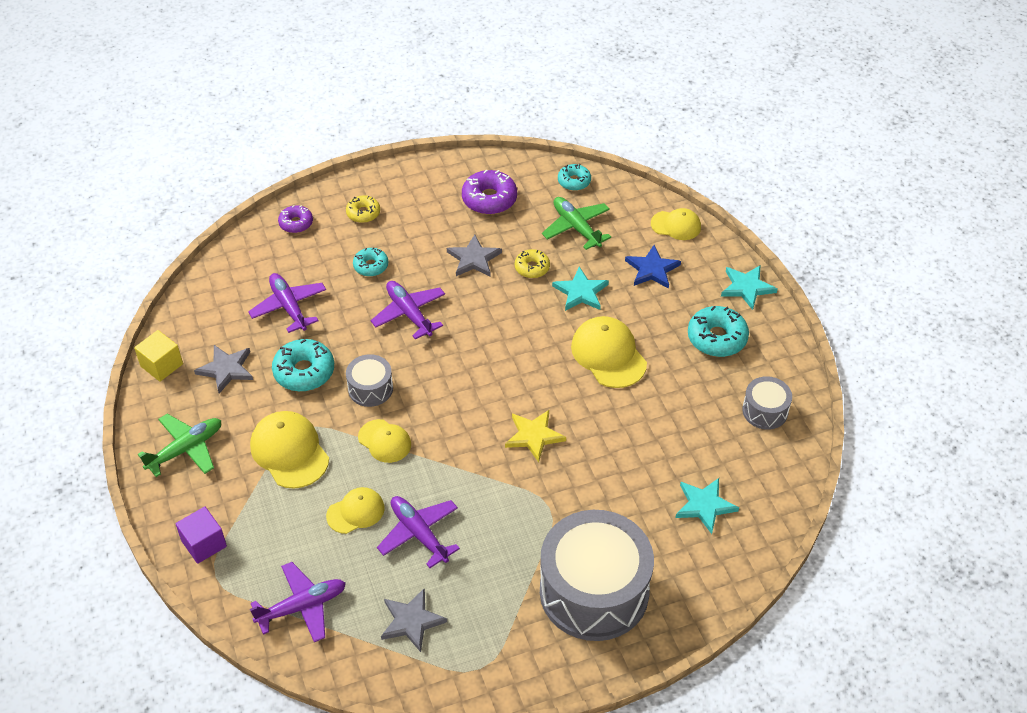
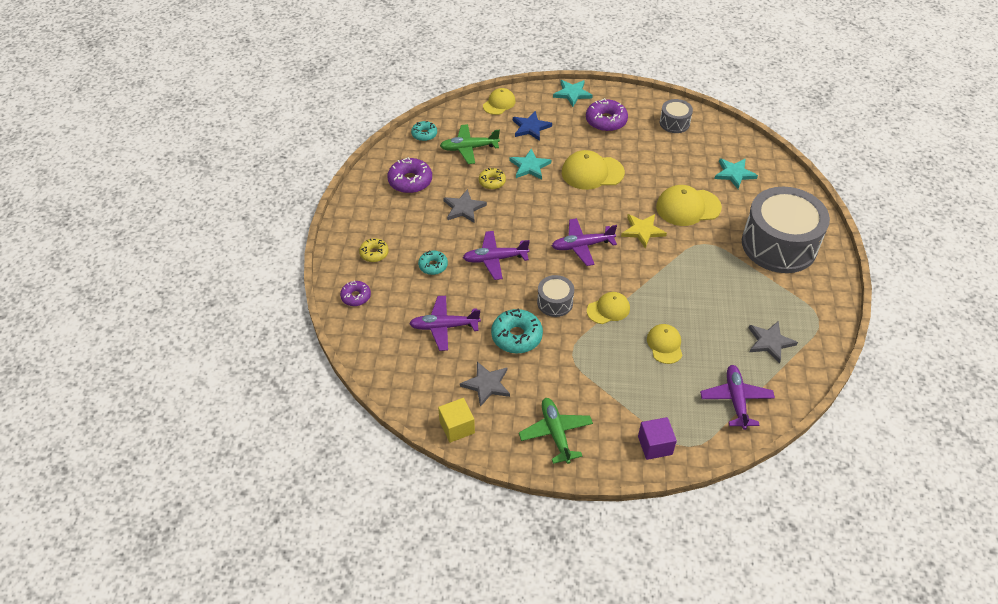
camera: 65 degrees left, 0 degrees up
yellow cap [250,411,329,489] -> yellow cap moved to [656,185,722,226]
purple plane [377,496,460,568] -> purple plane moved to [552,218,617,266]
turquoise donut [688,306,749,357] -> purple donut [586,98,628,132]

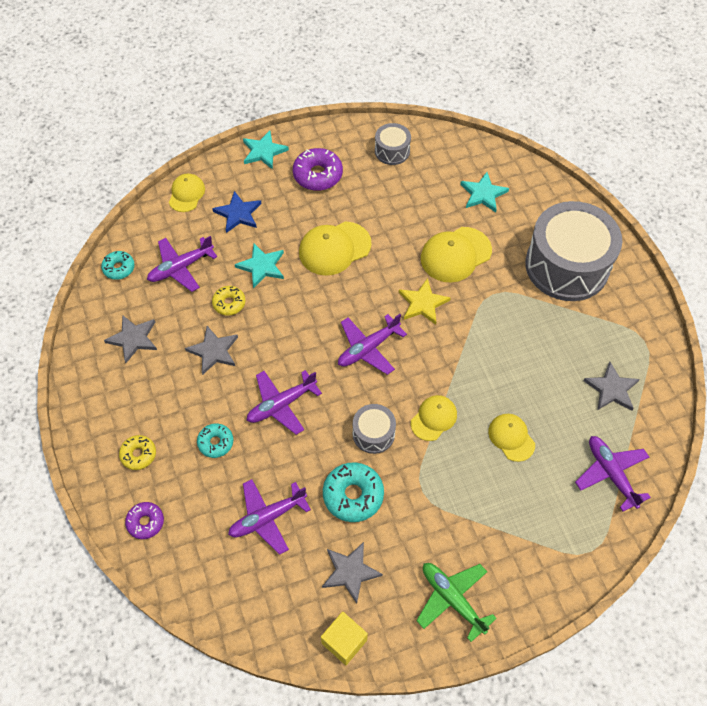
camera: 25 degrees left, 10 degrees up
purple donut [387,157,432,193] -> grey star [104,315,157,363]
green plane [440,124,500,164] -> purple plane [147,236,217,292]
purple cube [638,417,677,460] -> none

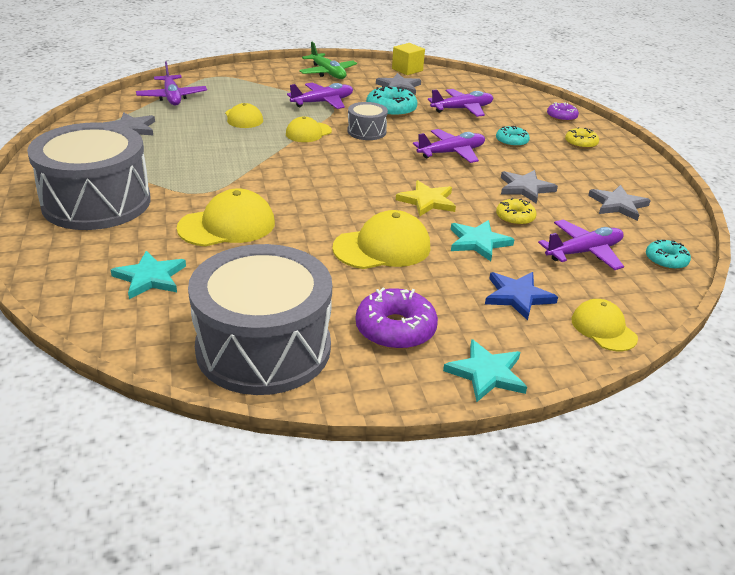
camera: 175 degrees left, 25 degrees down
yellow cap [169,174,205,212] -> yellow cap turned 135 degrees clockwise [572,299,638,351]
purple plane [338,314,407,375] -> purple plane moved to [287,82,353,109]
grey drum [375,123,411,165] -> grey drum [188,244,332,395], size x2.18
yellow star [399,278,450,325] -> yellow star moved to [396,180,456,217]

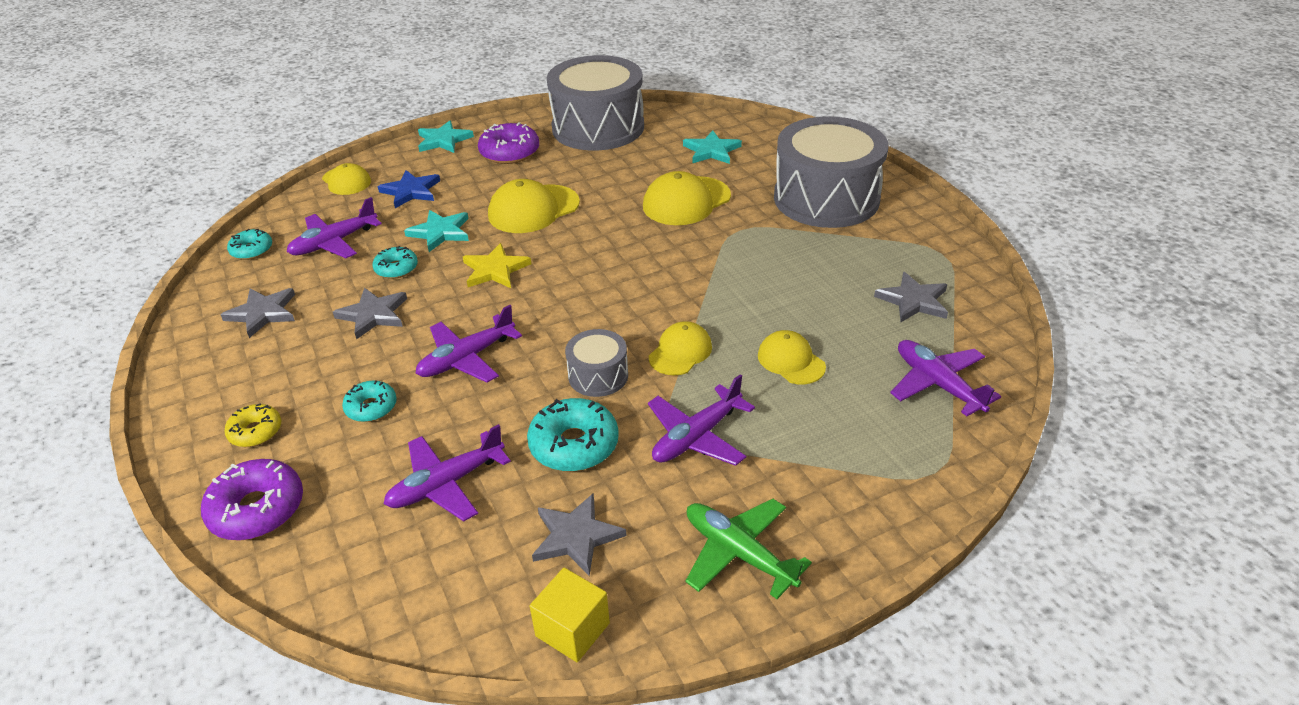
camera: 170 degrees right, 5 degrees up
yellow donut [496,198,536,226] -> turquoise donut [372,246,418,279]
purple donut [547,102,579,122] -> purple donut [201,459,303,540], size x1.64

